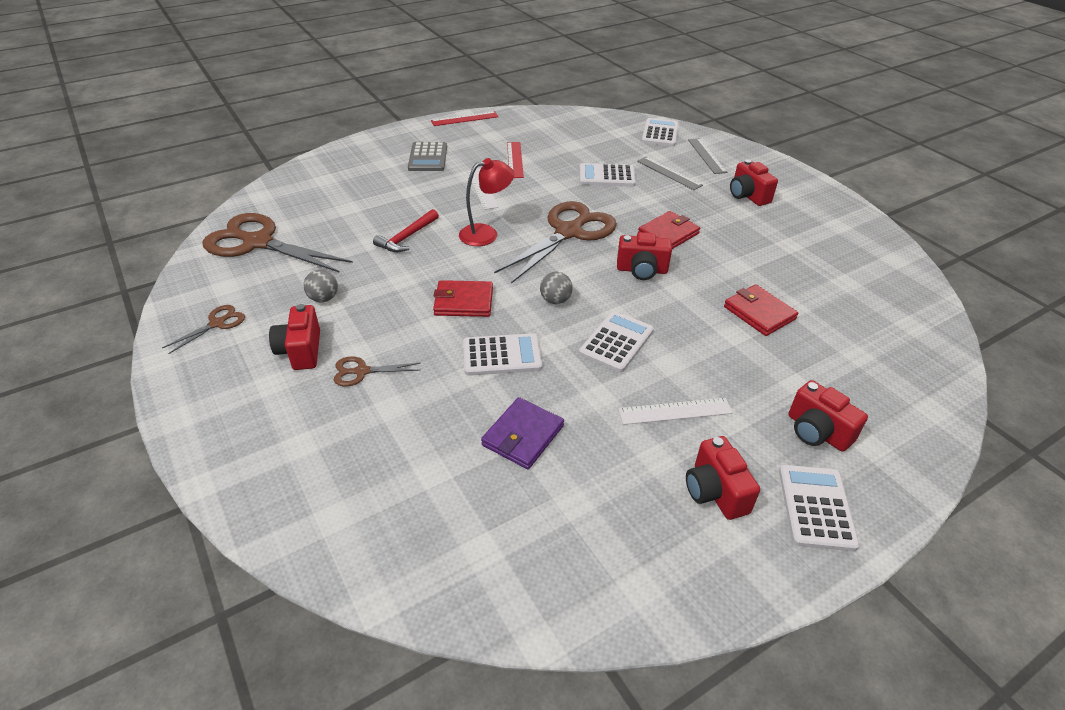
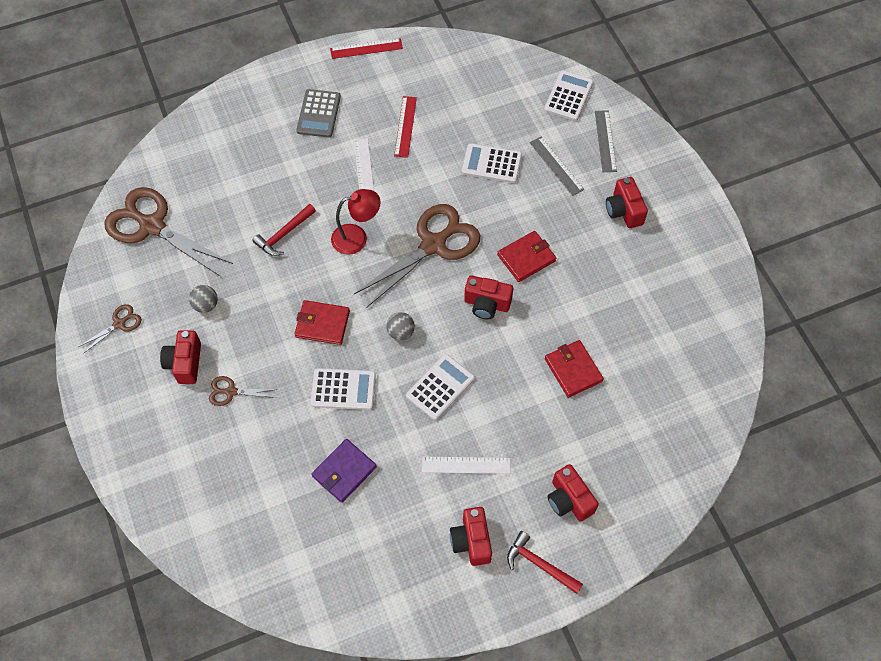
camera: 10 degrees right, 20 degrees up
white calculator [779,465,860,551] -> red hammer [507,531,583,594]

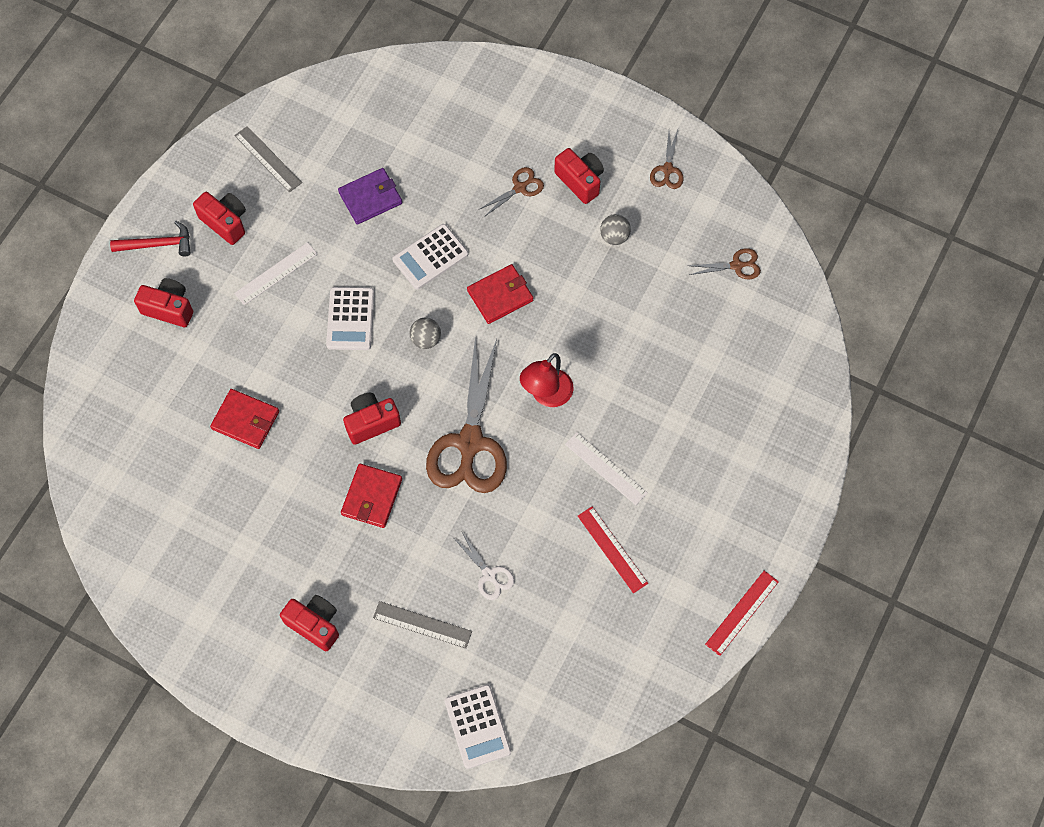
camera: 140 degrees right, 5 degrees up
brown scissors [104,187,233,277] -> brown scissors [689,248,761,279], size x0.45
red hammer [252,204,316,256] -> none
grey calculator [296,89,341,137] -> none
purple wallet [311,439,377,503] -> purple wallet turned 60 degrees clockwise [338,168,402,225]
white calculator [462,143,522,183] -> white scissors [454,531,515,600]
grey ruler [595,110,617,172] -> grey ruler moved to [234,126,302,193]

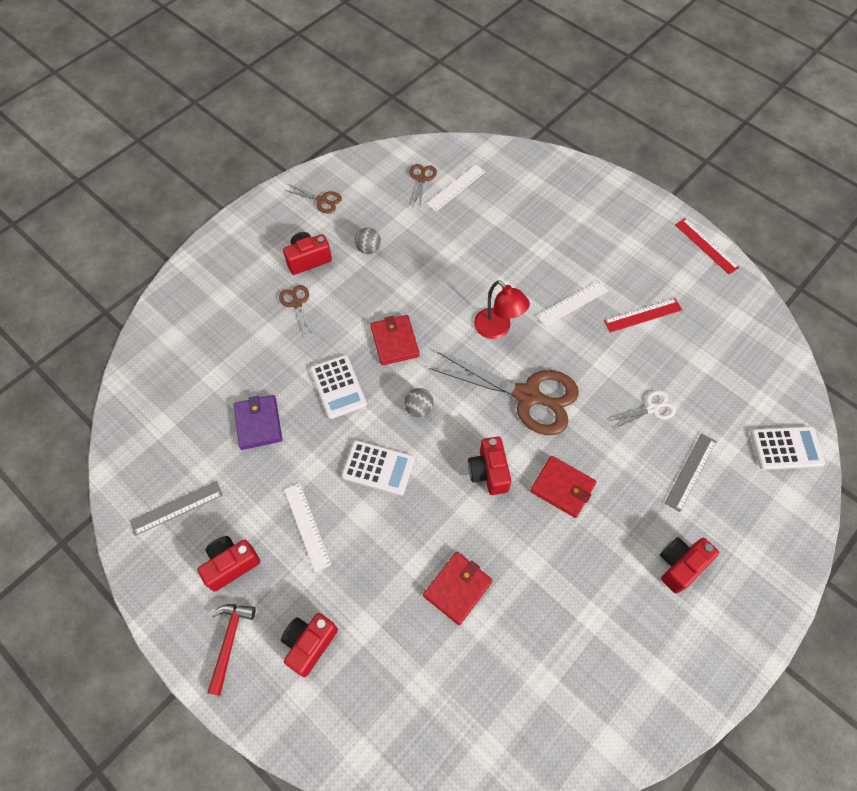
camera: 75 degrees left, 5 degrees down
none -> white ruler [426,165,486,211]

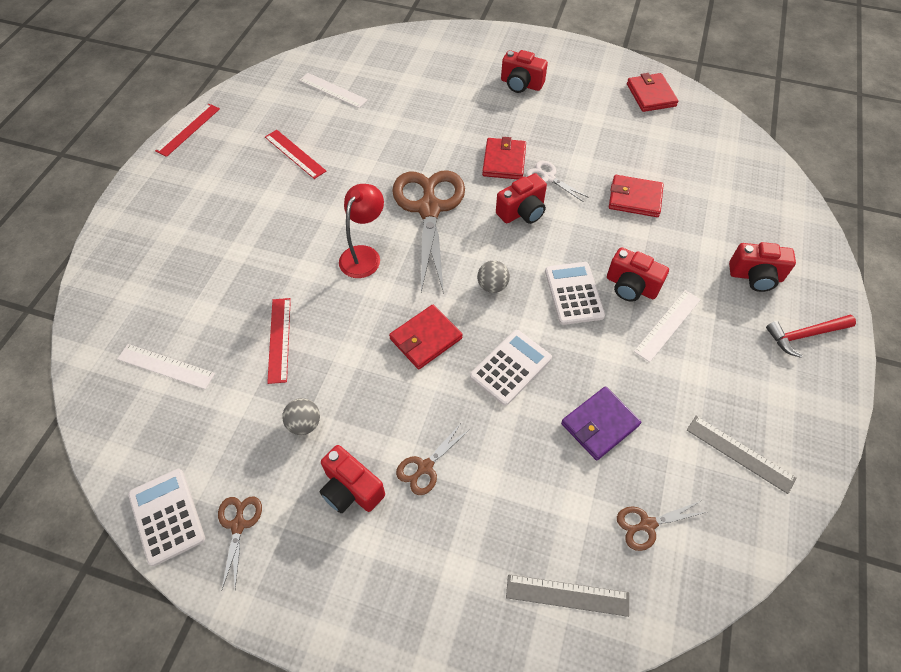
camera: 115 degrees left, 5 degrees down
red camera [197,536,260,592] -> red camera moved to [607,247,669,302]
brown scissors [410,164,437,208] -> brown scissors moved to [617,501,706,551]
white ruler [536,281,608,326] -> white ruler moved to [299,73,368,108]
white scissors [610,390,676,429] -> white scissors moved to [526,161,589,202]
grey ruler [665,433,717,512] -> grey ruler moved to [506,574,629,617]
white calculator [750,426,825,470] -> white calculator moved to [128,469,205,566]
none -> red ruler [267,298,291,384]
none -> red wallet [627,73,679,112]

